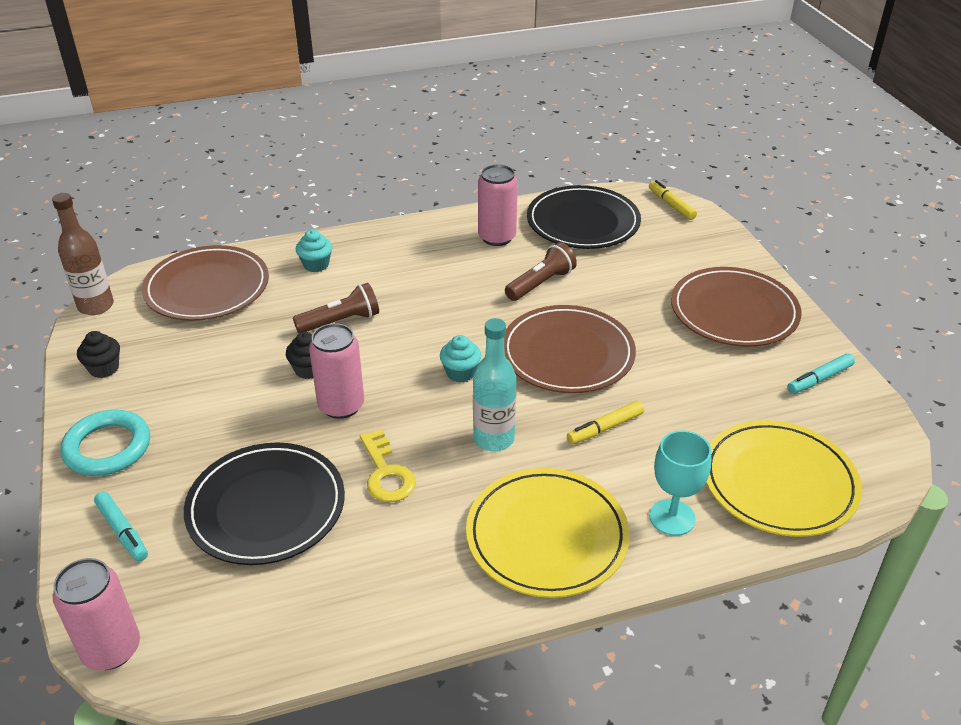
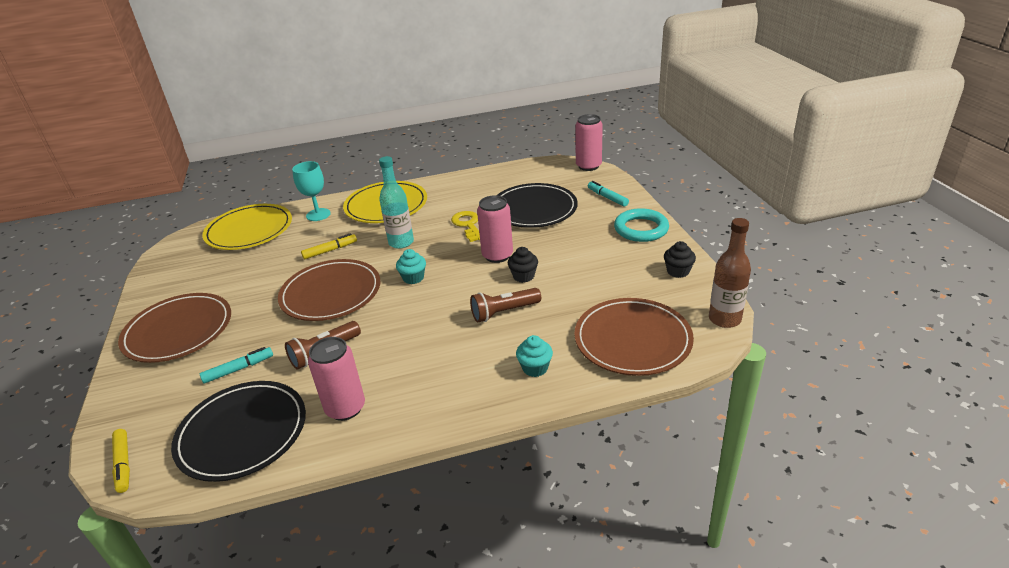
camera: 175 degrees left, 5 degrees down
turquoise marker [787,353,855,394] -> turquoise marker moved to [200,347,273,384]

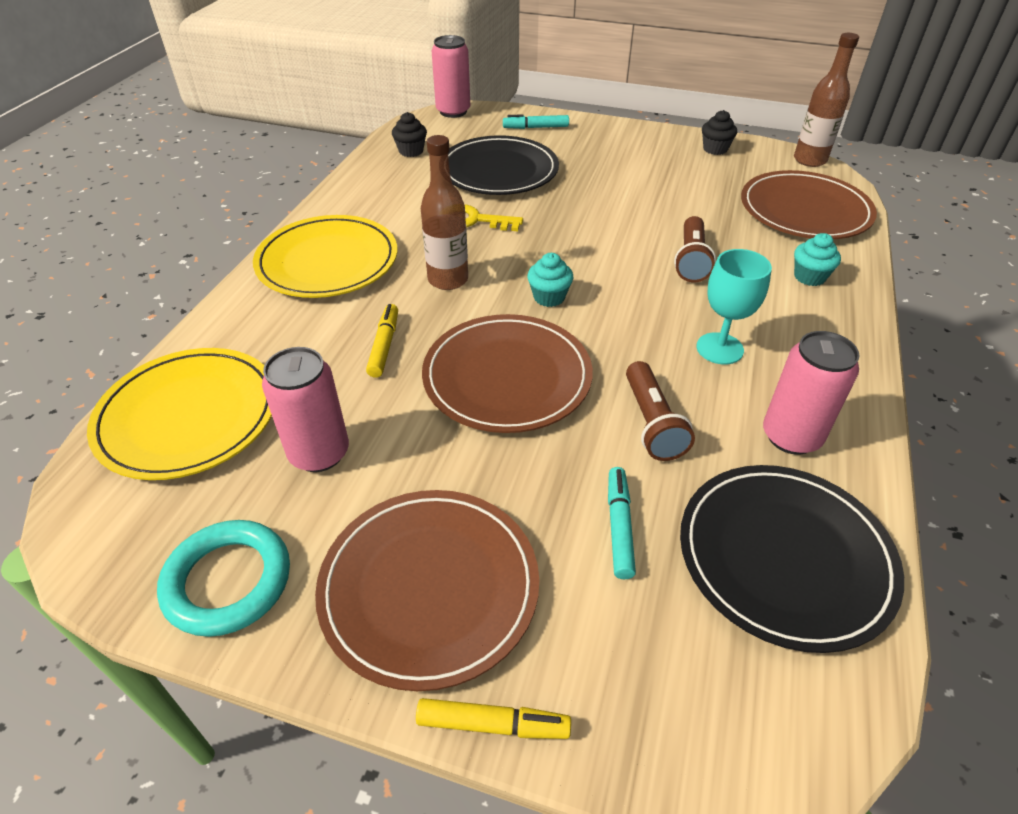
camera: 60 degrees left, 10 degrees up
yellow marker [112,429,130,493] -> yellow marker moved to [416,698,571,739]
turquoise goblet [292,161,331,221] -> turquoise goblet moved to [697,249,772,365]
turquoise bottle [379,156,414,249] -> brown bottle [421,135,468,290]
pink can [477,195,513,263] -> pink can moved to [262,347,349,472]
black cupcake [508,247,538,283] -> black cupcake moved to [392,112,427,157]
turquoise ring [614,208,669,242] -> turquoise ring moved to [157,520,290,637]

